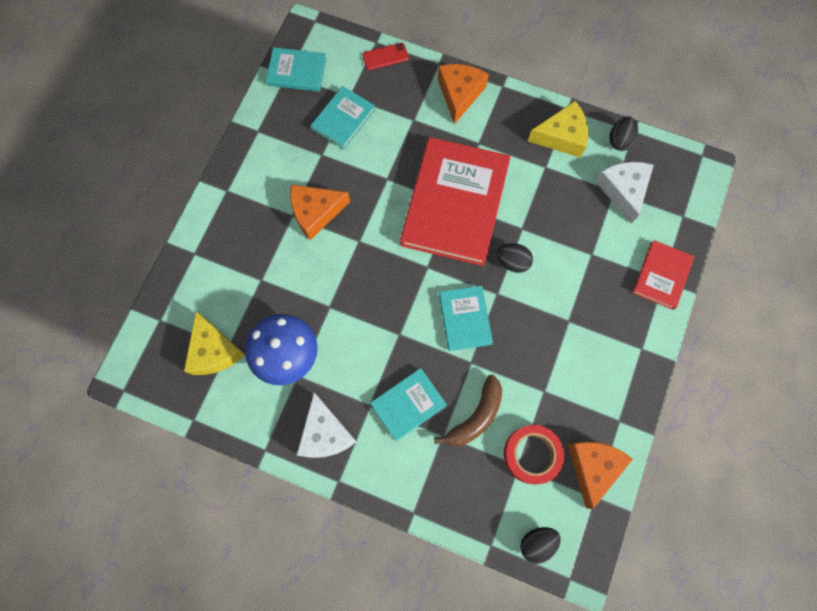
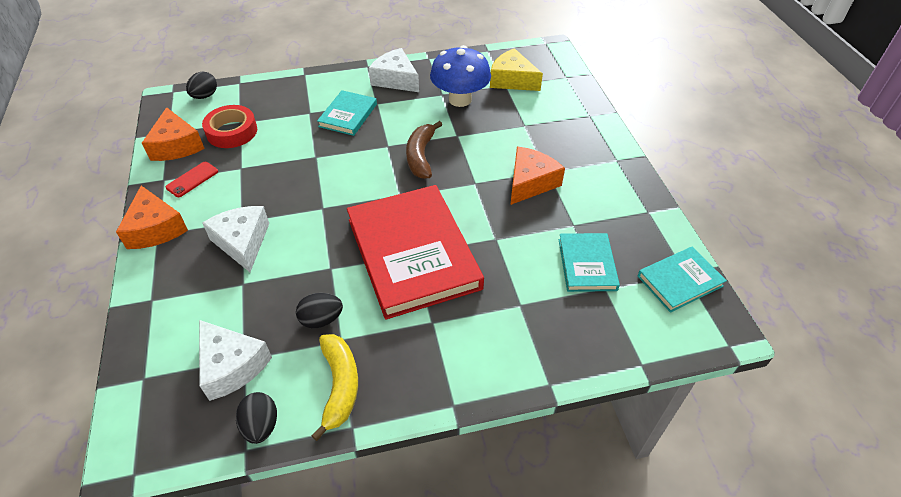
camera: 145 degrees right, 25 degrees down
red phone [362,43,409,70] -> red phone moved to [166,162,218,197]
brown banana [434,375,502,446] -> brown banana moved to [406,121,442,179]
orange cheese [438,64,489,124] -> orange cheese moved to [116,186,188,249]
turquoise book [439,286,493,351] -> none
black egg [496,243,533,273] -> black egg moved to [296,293,343,328]
yellow cheese [528,101,588,158] -> yellow banana [311,334,358,441]
red book [632,240,694,310] -> none
none -> white cheese [202,206,269,272]

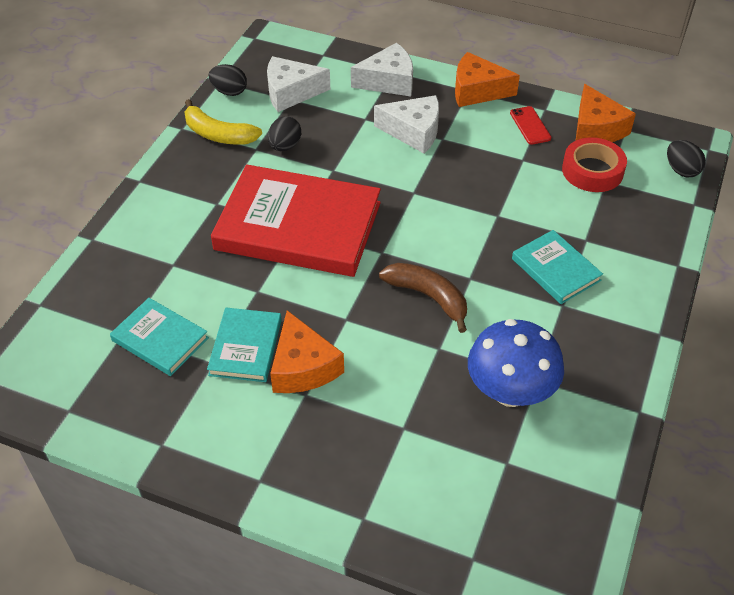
camera: 125 degrees right, 0 degrees up
orange cheese [142,107,205,161] -> orange cheese turned 120 degrees counterclockwise [576,84,636,142]
white cheese [369,48,419,92] -> white cheese moved to [351,43,413,96]
yellow cheese [490,48,543,91] -> none
turquoise book [638,247,727,313] -> turquoise book moved to [207,307,282,382]

